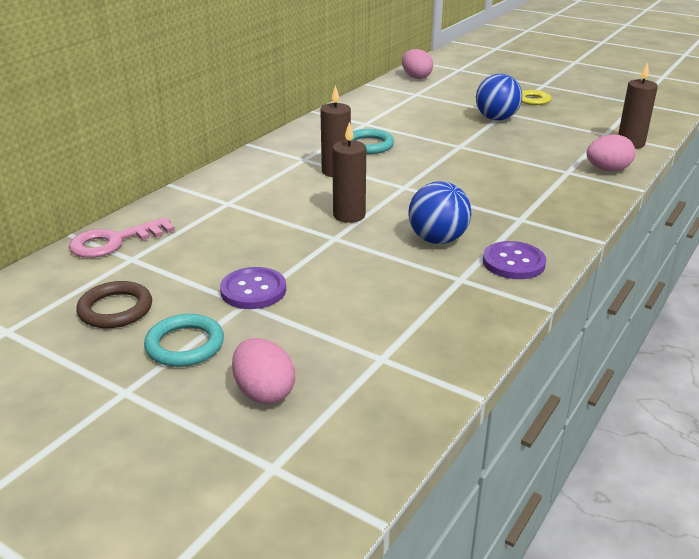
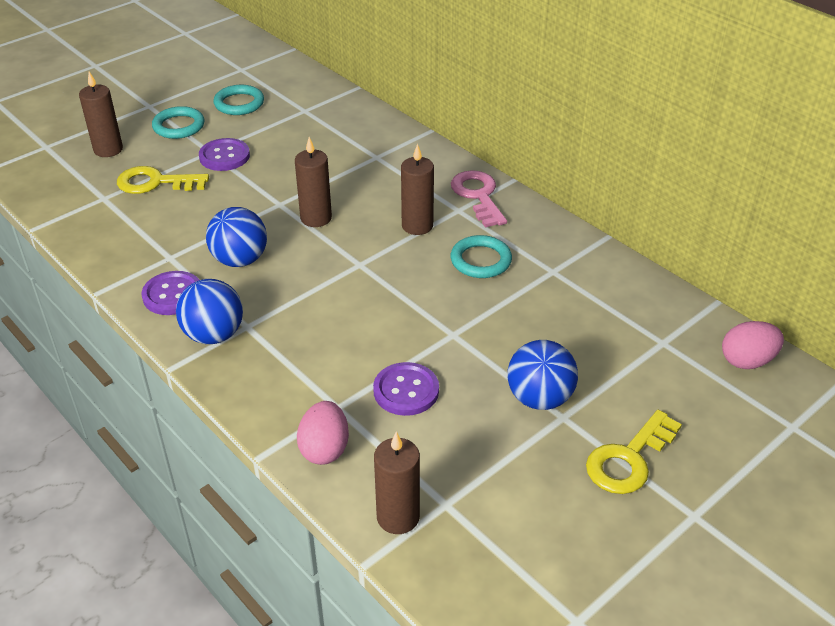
camera: 105 degrees right, 10 degrees up
pink key [69,217,175,258] -> pink key moved to [451,170,507,228]
brown ring [76,281,152,328] -> turquoise ring [213,85,264,115]
pink egg [232,338,295,404] -> brown candle [79,72,123,157]
none -> yellow key [117,166,209,194]
none -> blue ball [176,279,243,344]
none -> purple button [373,362,439,416]

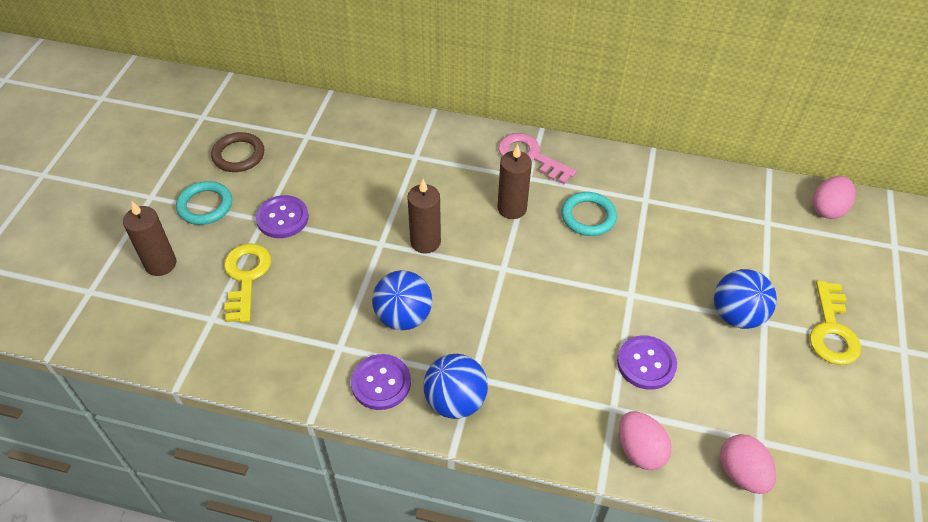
camera: 35 degrees left, 10 degrees up
yellow key [117,166,209,194] -> yellow key turned 120 degrees clockwise [224,243,271,323]
turquoise ring [213,85,264,115] -> brown ring [211,132,264,172]
brown candle [374,431,420,534] -> pink egg [720,434,776,494]

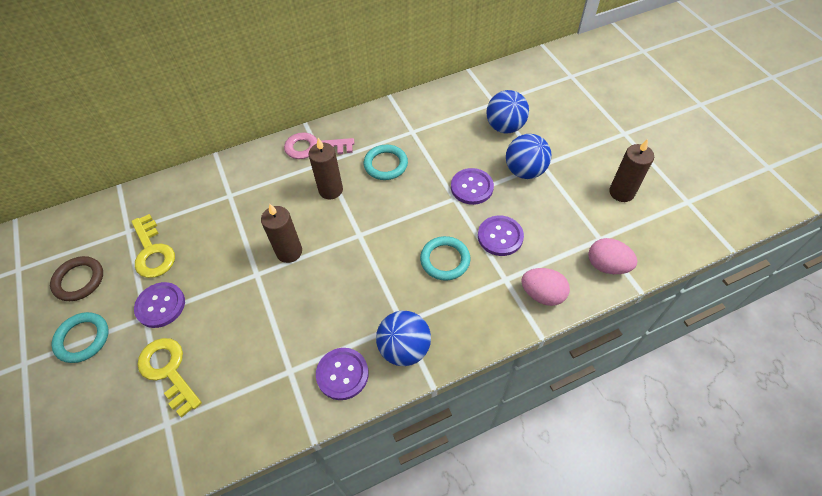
camera: 35 degrees left, 5 degrees up
brown candle [123,201,176,276] -> brown candle moved to [609,139,654,202]
blue ball [372,270,432,330] -> blue ball moved to [486,90,529,133]
yellow key [809,281,861,365] -> yellow key moved to [131,214,175,278]
pink egg [813,176,855,219] -> none
none -> turquoise ring [420,236,470,281]
none -> purple button [451,168,494,205]

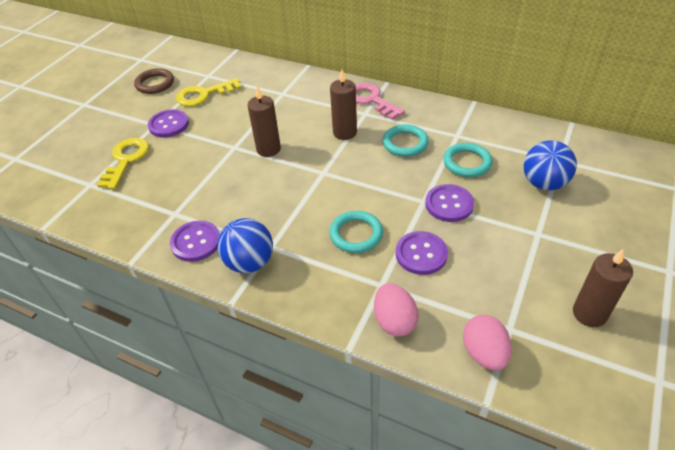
camera: 50 degrees right, 10 degrees down
turquoise ring [51,312,109,363] -> turquoise ring moved to [443,143,492,177]
yellow key [131,214,175,278] -> yellow key turned 45 degrees clockwise [176,78,242,106]
blue ball [506,134,551,179] -> none

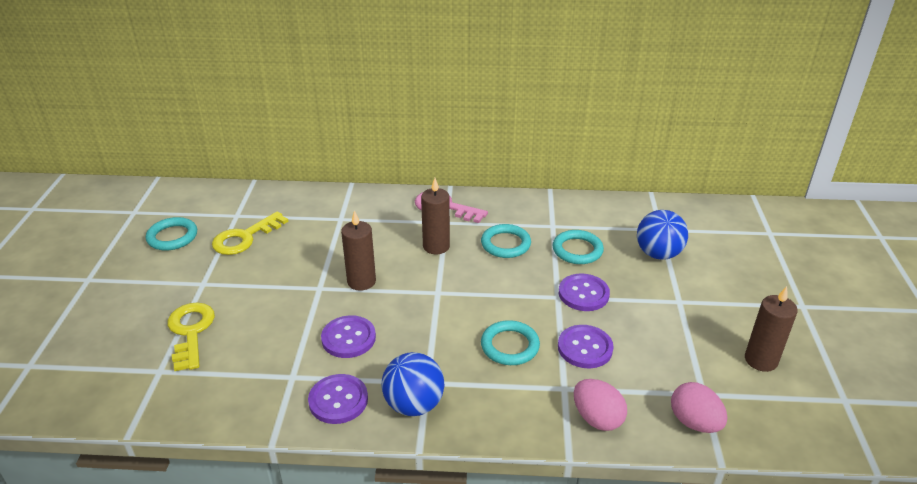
camera: 25 degrees left, 10 degrees down
brown ring [134,68,174,94] -> turquoise ring [146,217,197,250]
purple button [148,109,189,138] -> purple button moved to [321,315,376,358]

